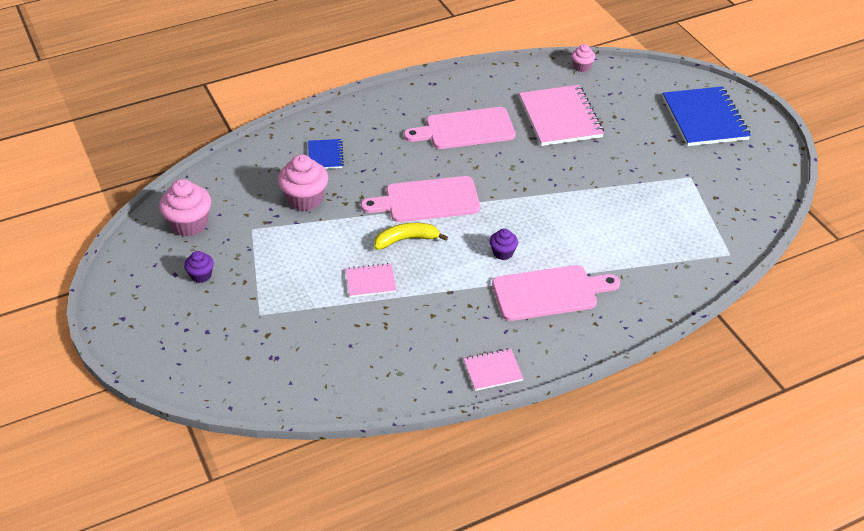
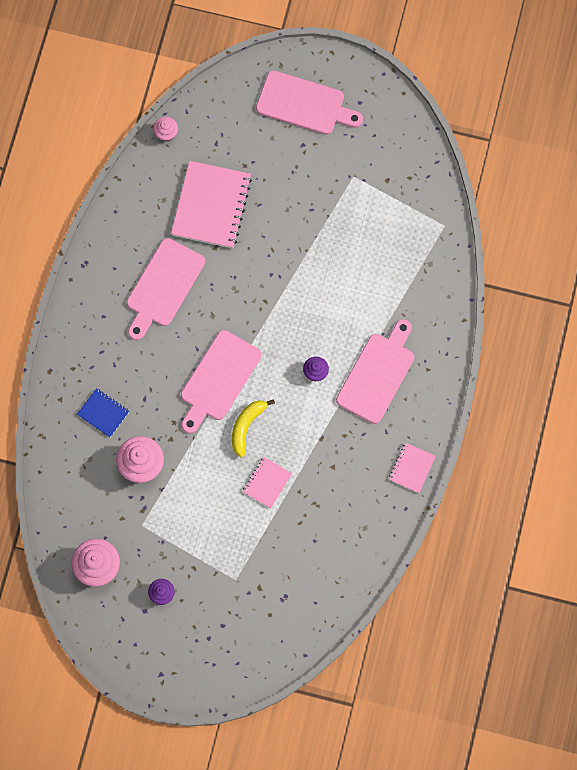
camera: 50 degrees left, 30 degrees up
pink notebook [519,85,604,146] -> pink notebook turned 75 degrees clockwise [171,161,252,248]
blue notebook [663,86,751,146] -> pink cutting board [256,70,363,134]

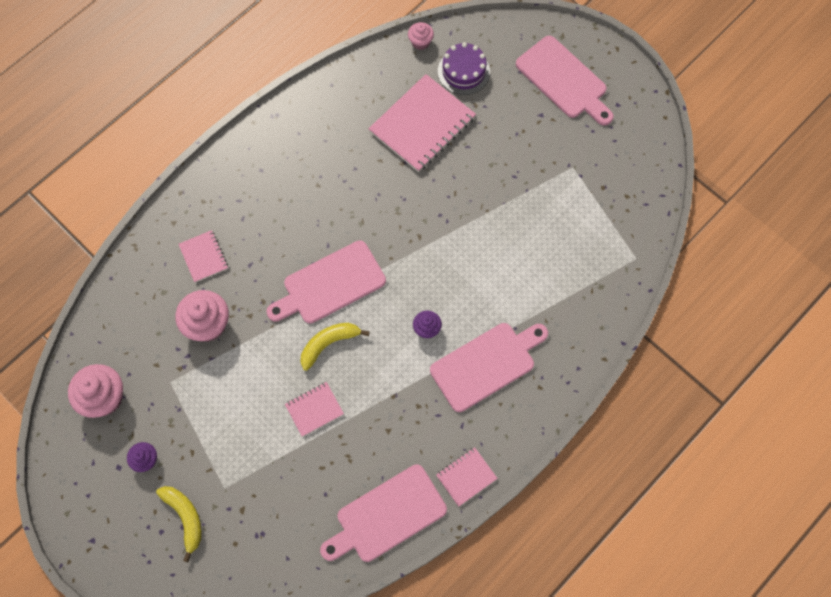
camera: 30 degrees right, 5 degrees down
blue notebook [77,388,129,437] -> pink notebook [179,230,228,283]
pink cutting board [127,238,205,340] -> pink cutting board moved to [320,464,447,562]
none -> yellow banana [156,486,202,562]
none -> purple cake [438,42,490,95]

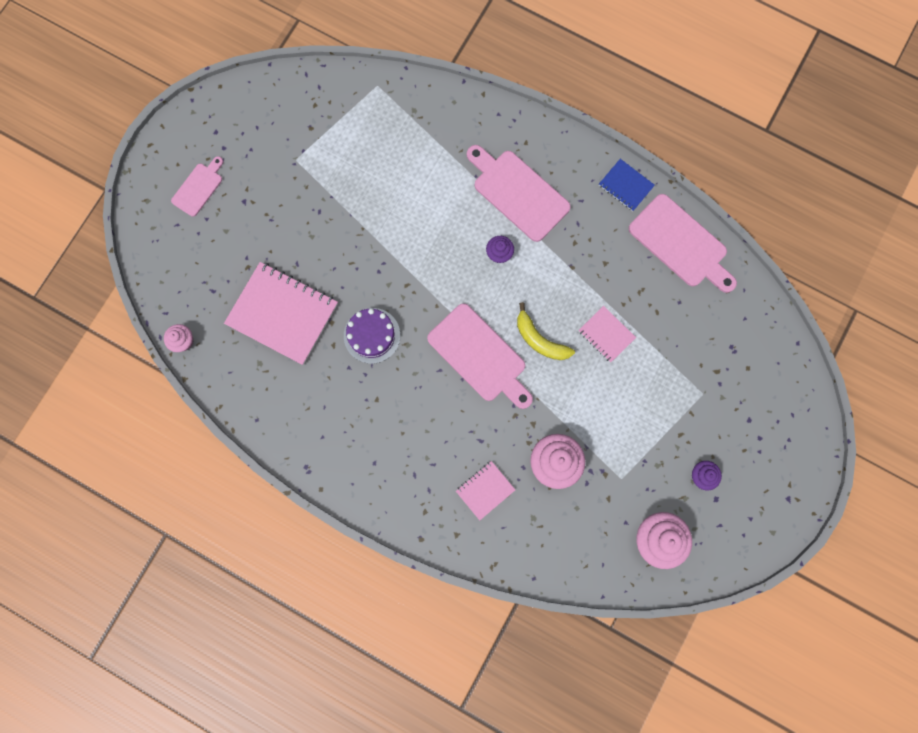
camera: 105 degrees left, 10 degrees up
yellow banana [156,486,202,562] -> none
pink notebook [436,447,498,507] -> blue notebook [599,159,655,211]
purple cake [438,42,490,95] -> purple cake moved to [344,308,400,364]
pink cutting board [516,36,614,126] -> pink cutting board [171,156,223,217], size x0.56

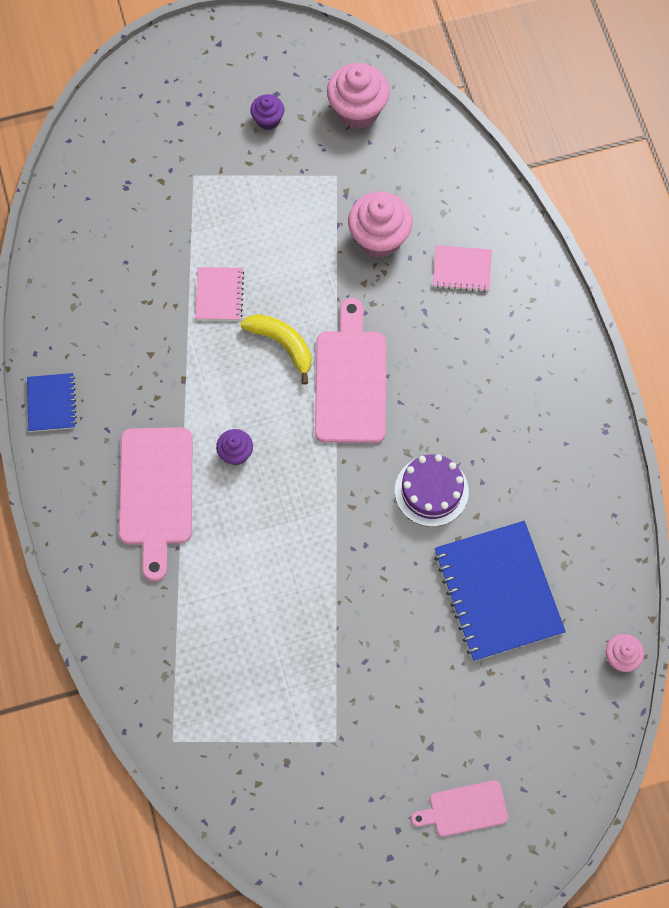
camera: 135 degrees left, 10 degrees down
pink notebook [224,262,338,365] -> blue notebook [434,521,566,661]
yellow banana [517,302,575,360] -> yellow banana turned 45 degrees counterclockwise [240,314,311,385]
pink cutting board [629,194,737,293] -> none

